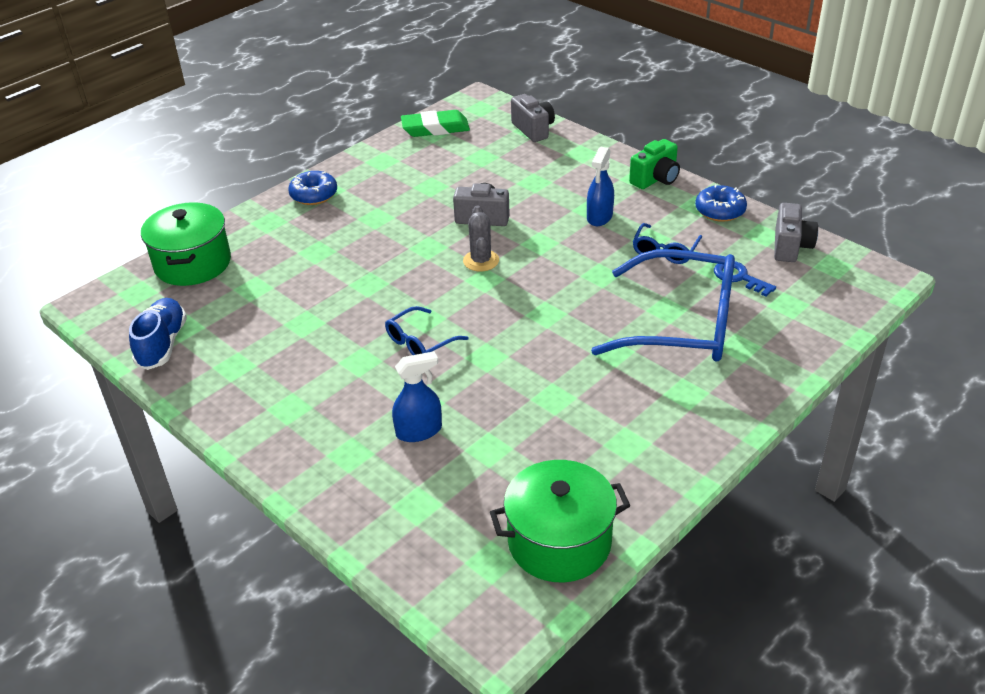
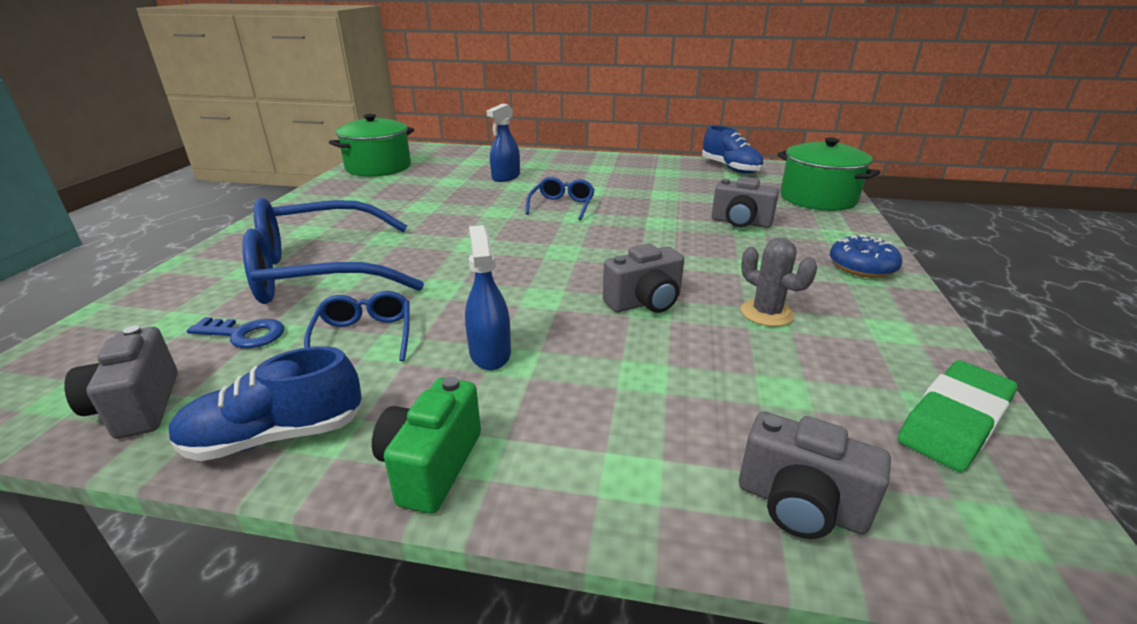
camera: 145 degrees right, 10 degrees down
grey cactus [463,205,499,271] -> grey cactus moved to [741,238,817,327]
blue donut [695,185,747,222] -> blue shoe [169,346,362,461]
none -> grey camera [712,177,779,228]

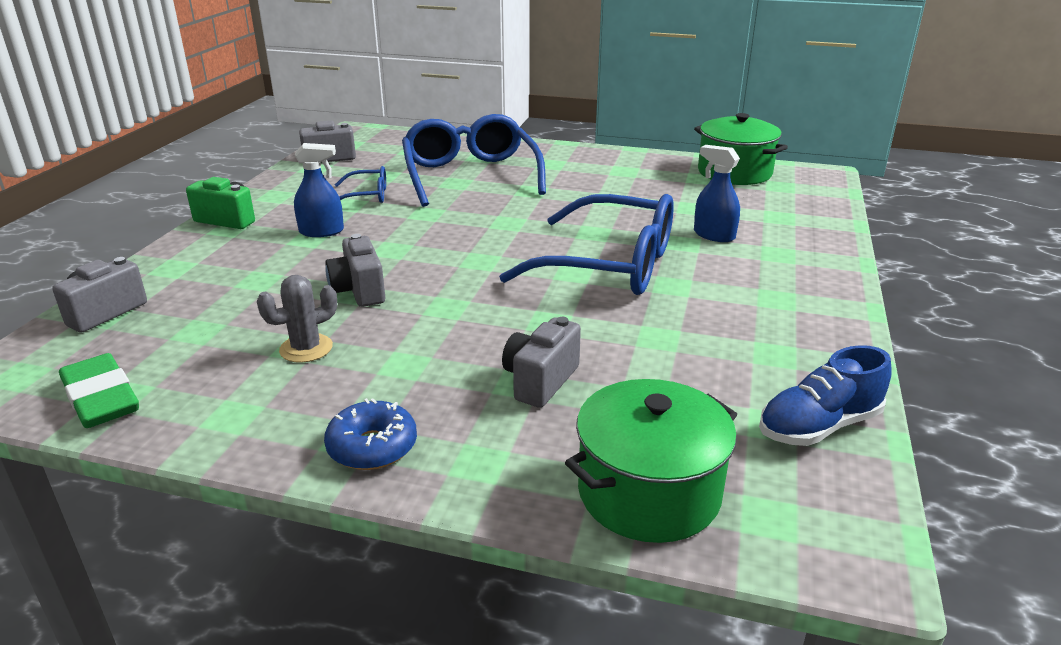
camera: 95 degrees right, 0 degrees up
blue shoe [169,346,362,461] -> none
blue key [187,317,284,348] -> none
blue glasses [525,177,595,220] -> blue glasses [499,194,674,295], size x2.17

